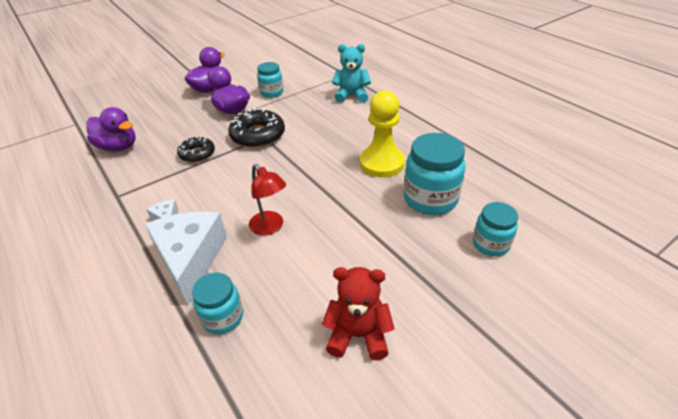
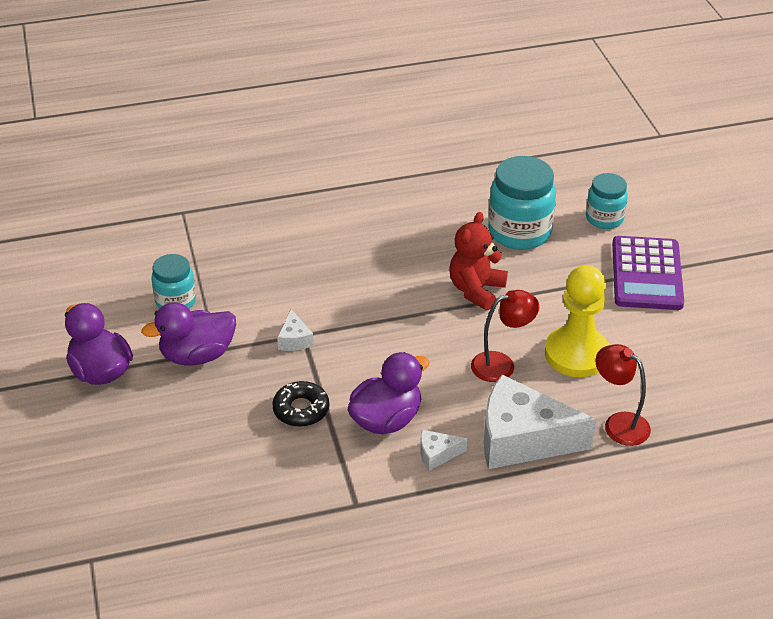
camera: 70 degrees left, 0 degrees up
purple duck [86,107,136,152] -> purple duck moved to [348,352,430,434]
turquoise jar [192,273,243,334] -> red lamp [596,344,651,446]
black donut [228,108,285,148] -> white cheese [277,309,314,351]
red teddy bear [322,267,395,360] -> red teddy bear moved to [450,212,508,310]
turquoise teddy bear [332,44,371,103] -> none
yellow pawn [360,90,405,177] -> yellow pawn moved to [545,265,609,377]
none -> purple calculator [612,236,684,310]

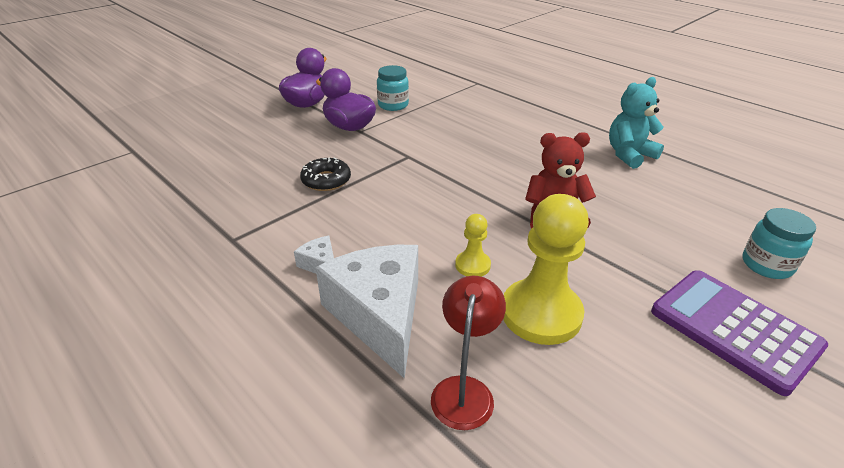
camera: 60 degrees right, 5 degrees down
white cheese [277,309,314,351] -> none
purple duck [348,352,430,434] -> none
red lamp [471,290,539,382] -> yellow pawn [455,214,491,277]
turquoise jar [488,156,556,250] -> none
purple calculator [612,236,684,310] -> purple calculator turned 75 degrees clockwise [651,270,828,396]
none -> turquoise teddy bear [609,77,664,169]

